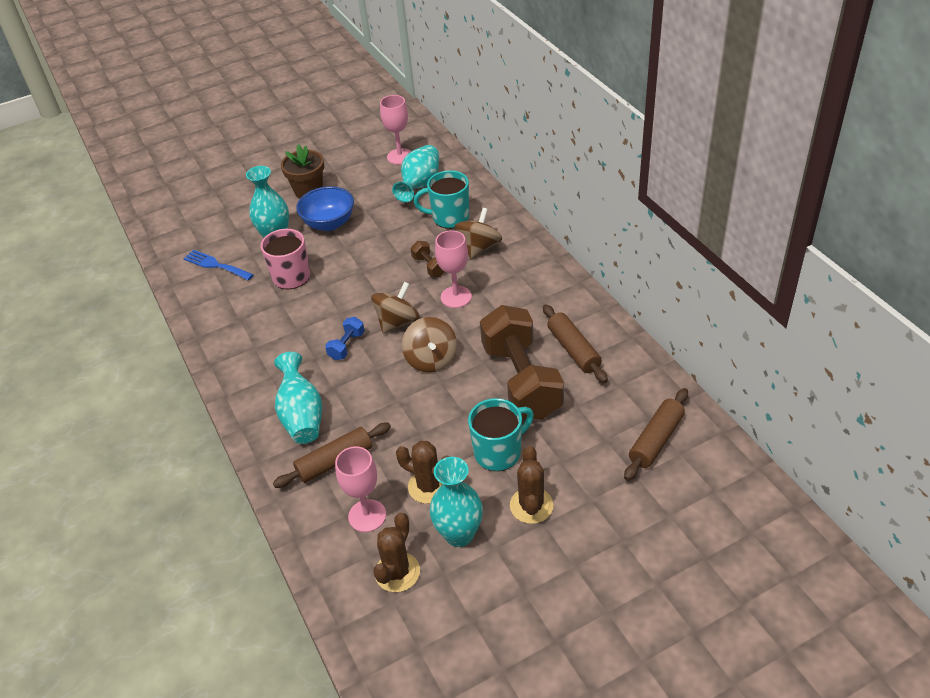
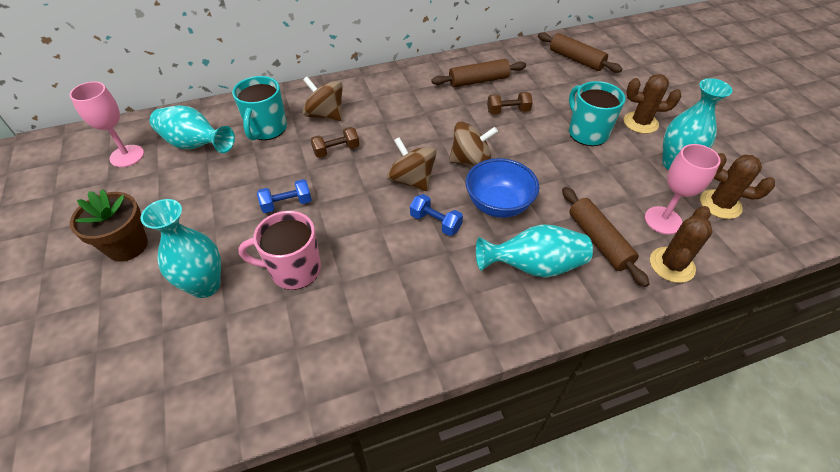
camera: 85 degrees left, 5 degrees up
blue fork [183,250,254,280] -> none
blue bowl [296,186,354,231] -> blue bowl moved to [466,158,539,218]
brown cactus [396,441,450,504] -> brown cactus moved to [650,206,713,283]
pink goblet [435,230,472,308] -> none
brown dumbbell [480,305,564,420] -> brown dumbbell [487,92,533,114], size x0.41
none -> blue dumbbell [257,179,312,213]

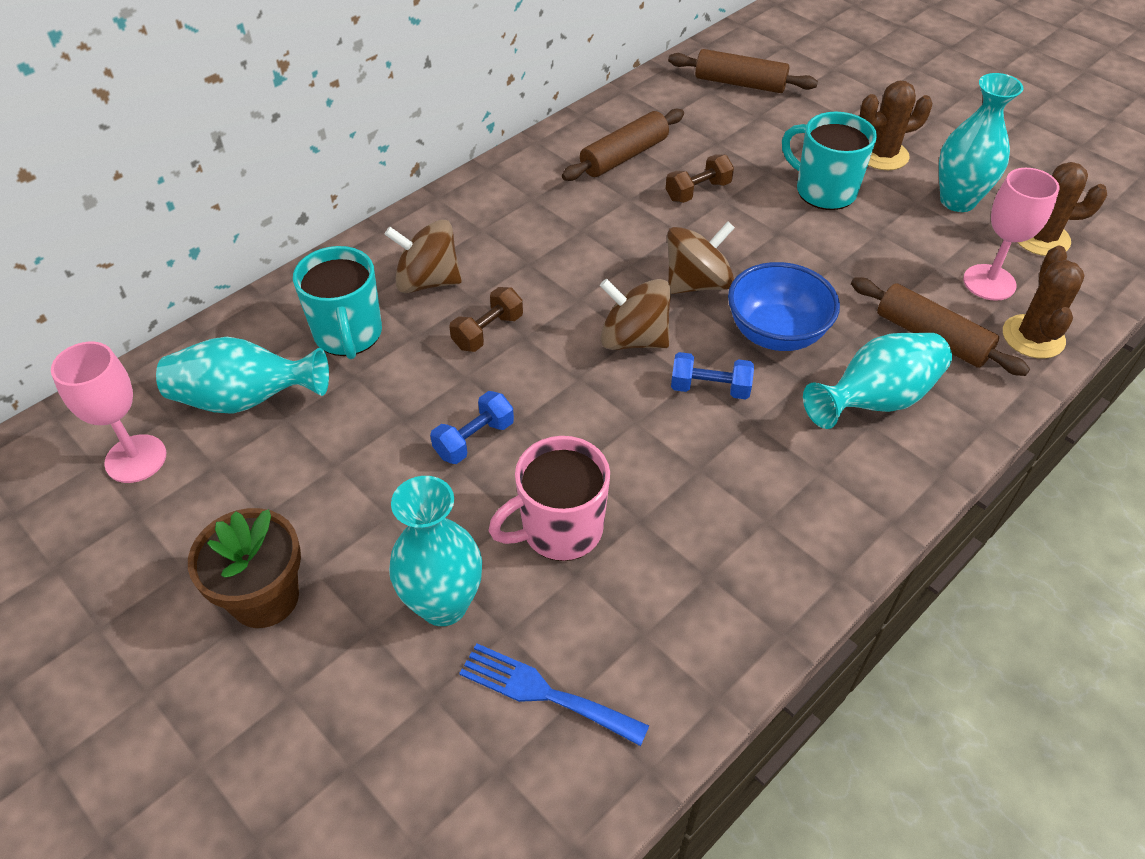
camera: 25 degrees left, 0 degrees up
none -> blue fork [459,643,649,746]

